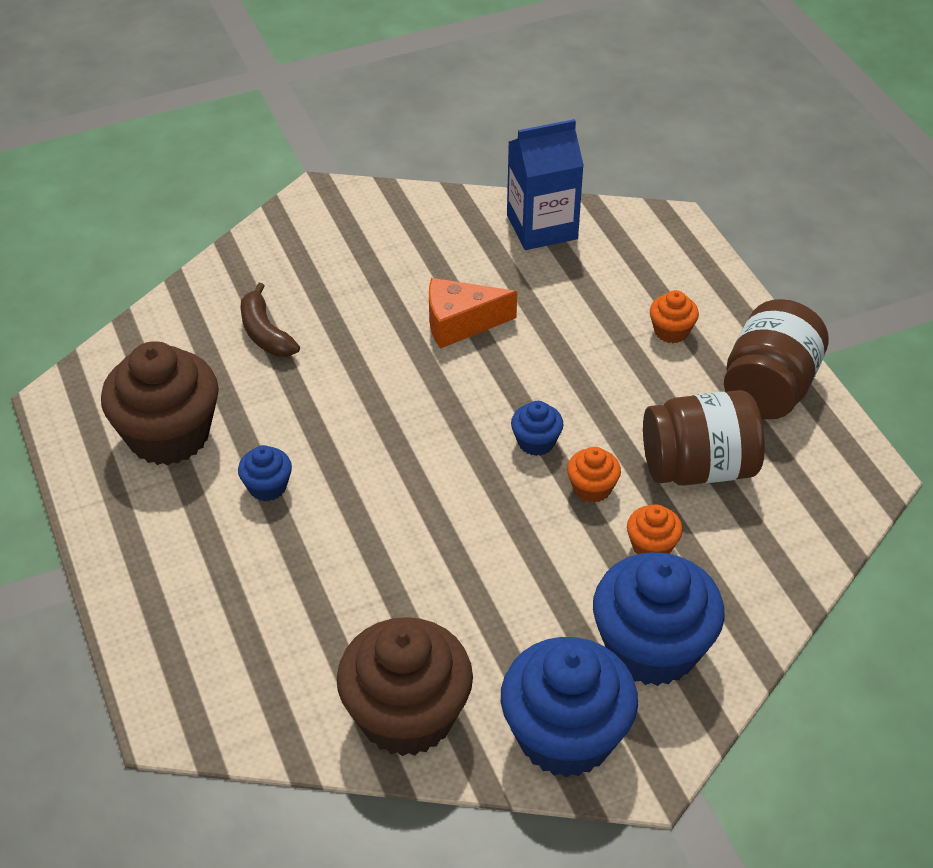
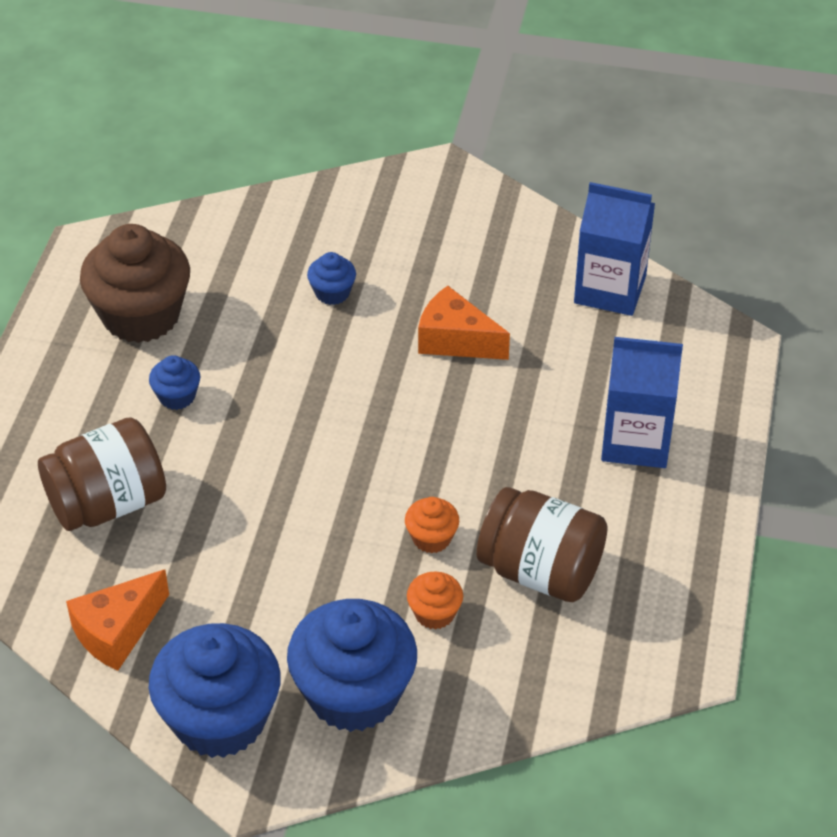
camera: 35 degrees right, 0 degrees up
brown banana [240,283,300,357] -> none
brown cupcake [337,617,473,756] -> orange cheese [66,569,169,671]
blue cupcake [511,401,564,456] -> blue cupcake moved to [307,252,356,305]
orange cupcake [650,290,699,343] -> blue carton [601,337,683,468]
brown jar [724,299,829,420] -> brown jar moved to [38,417,166,531]

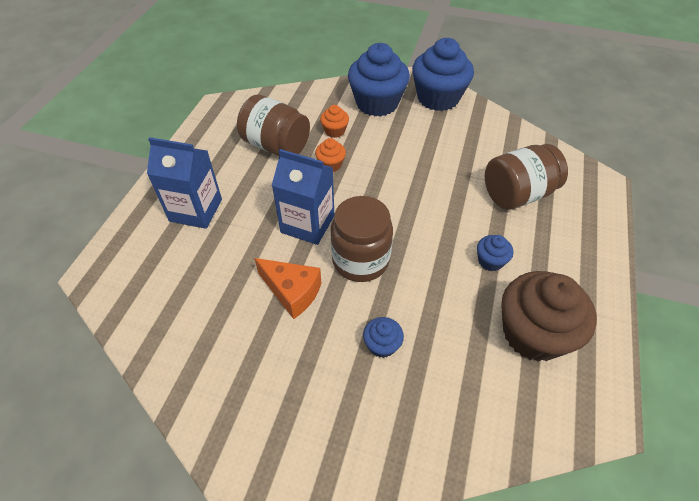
camera: 175 degrees left, 5 degrees up
orange cheese [66,569,169,671] -> none
blue carton [574,182,655,316] -> blue carton moved to [272,149,334,245]
none -> brown jar [331,196,393,282]

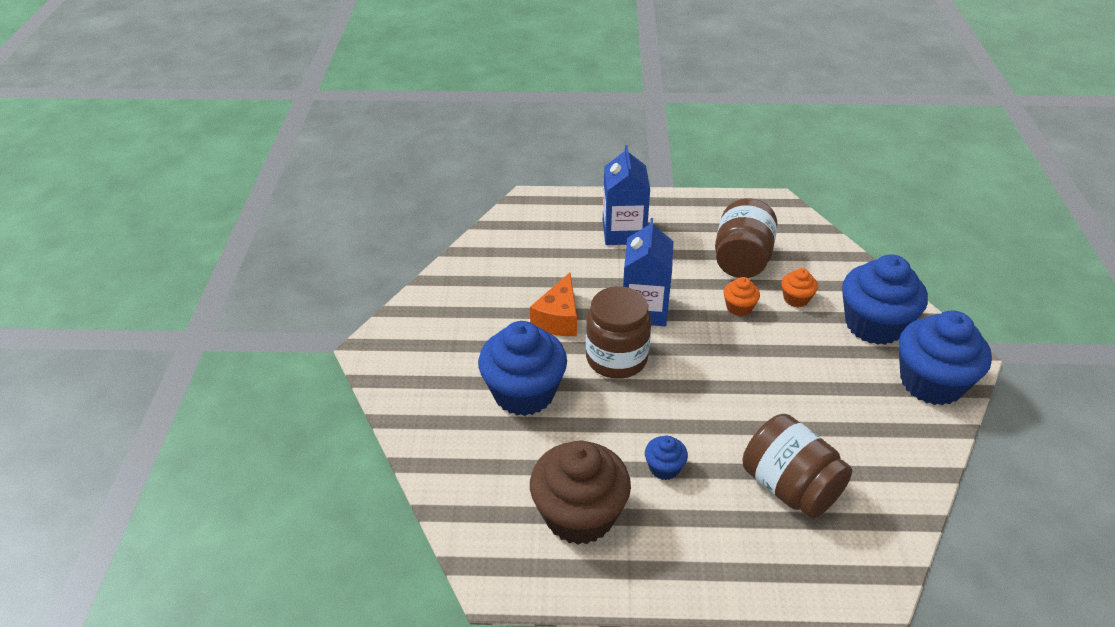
camera: 75 degrees right, 10 degrees down
blue cupcake [363,317,404,358] -> blue cupcake [478,321,567,416], size x2.20

